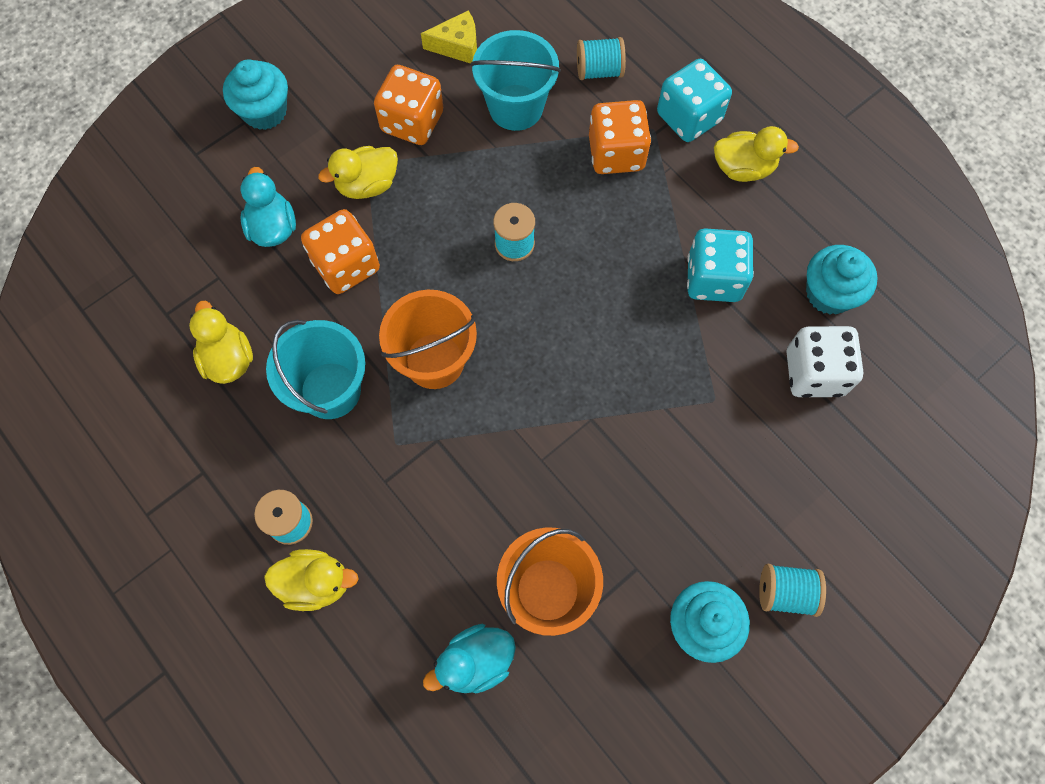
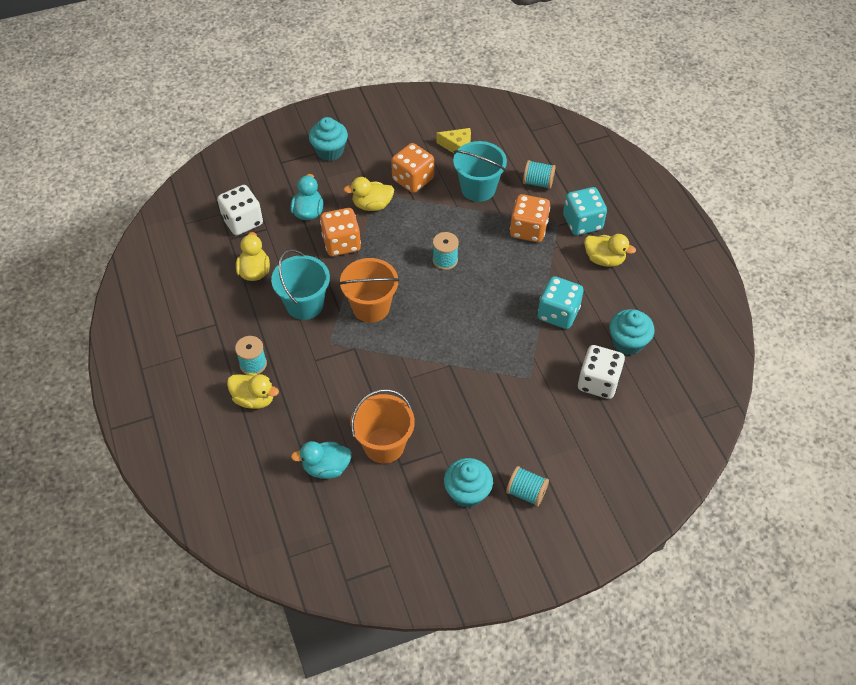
camera: 20 degrees right, 15 degrees down
none -> white dice [217,185,263,235]

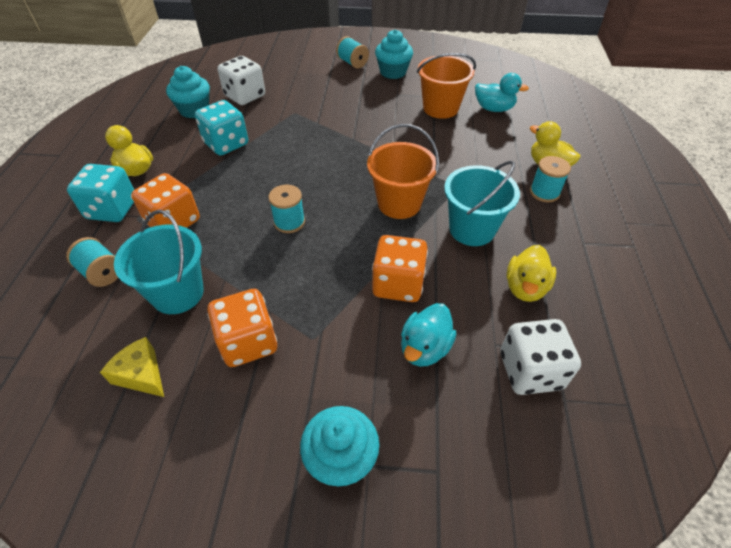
camera: 155 degrees left, 5 degrees down
yellow duck [344,177,394,211] -> none

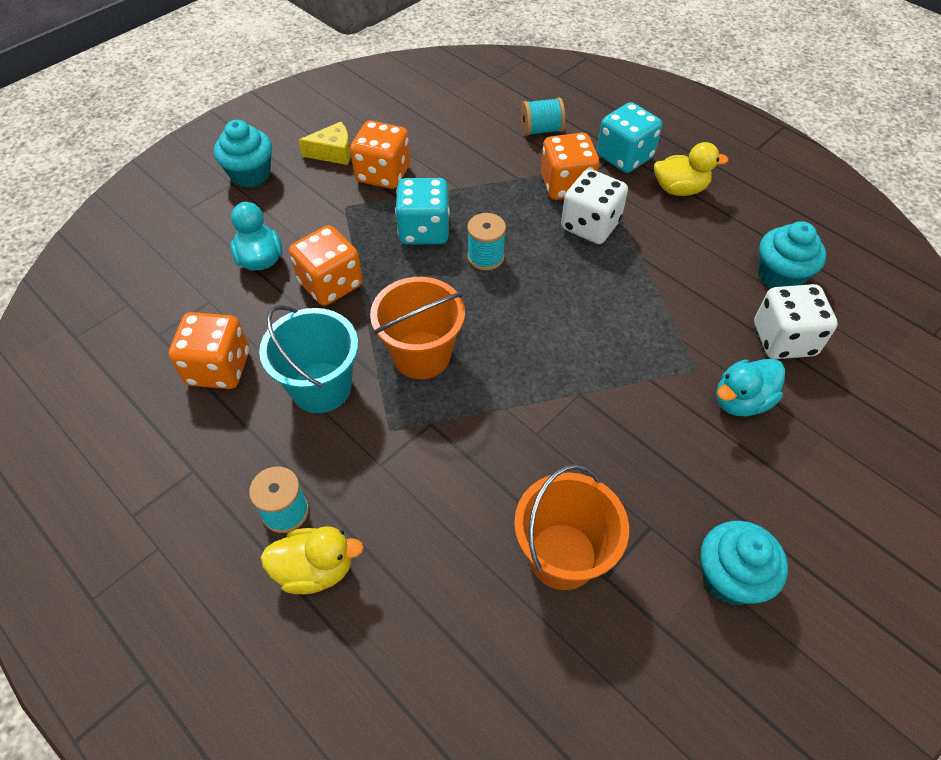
camera: 130 degrees right, 5 degrees up
yellow cheese [100,337,164,397] -> yellow cheese moved to [299,122,351,165]
turquoise bucket [114,210,204,314] -> none
turquoise dice [195,100,248,156] -> turquoise dice moved to [395,178,450,245]
turquoise spool [336,36,369,68] -> none
turquoise duck [475,73,529,112] -> turquoise duck moved to [716,359,785,416]
white dice [501,319,581,395] -> white dice moved to [561,169,628,244]
yellow duck [506,245,556,302] -> orange dice [169,312,249,389]

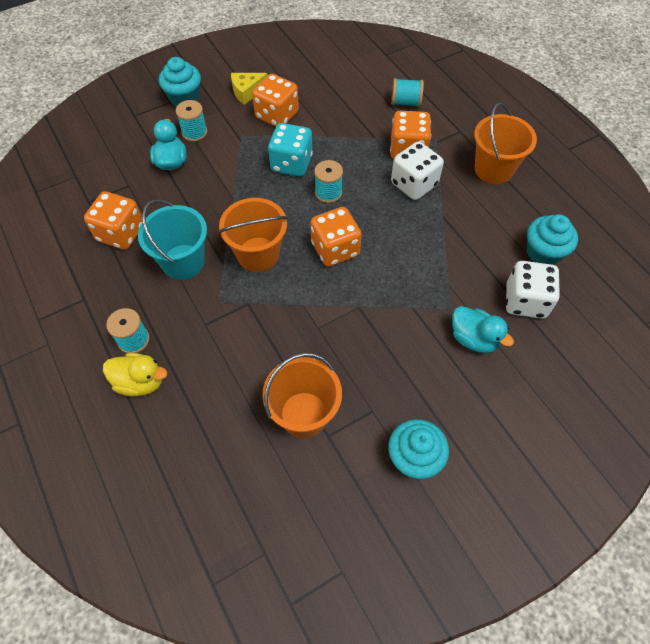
camera: 15 degrees right, 5 degrees up
orange dice [289,225,363,306] -> orange dice moved to [310,207,362,267]
yellow cheese [299,122,351,165] -> yellow cheese turned 150 degrees clockwise [231,73,268,105]
turquoise dice [597,102,662,173] -> none
yellow duck [654,142,729,196] -> orange bucket [474,103,537,184]
turquoise duck [716,359,785,416] -> turquoise duck turned 120 degrees counterclockwise [452,306,514,353]
none -> turquoise spool [176,100,207,142]

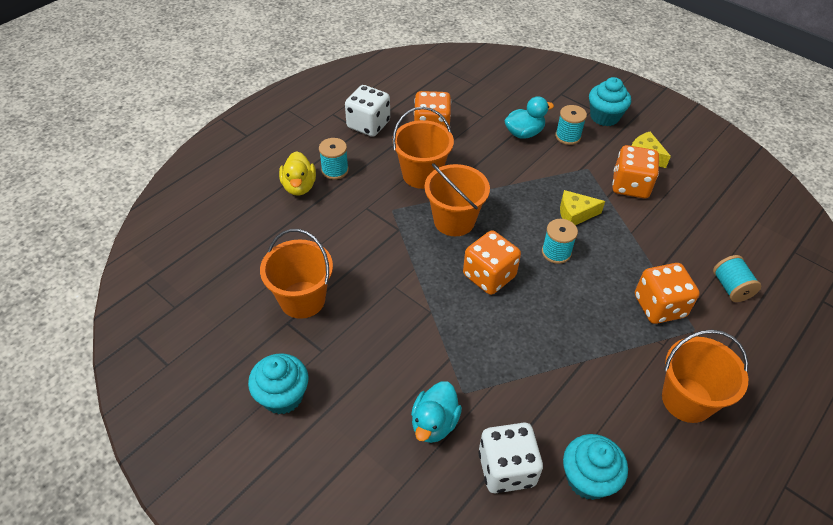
camera: 70 degrees right, 10 degrees down
turquoise bucket [138,199,207,280] -> orange bucket [392,107,454,189]
turquoise dice [268,123,313,177] -> yellow cheese [560,190,605,225]
white dice [391,141,444,200] -> white dice moved to [345,85,390,137]

